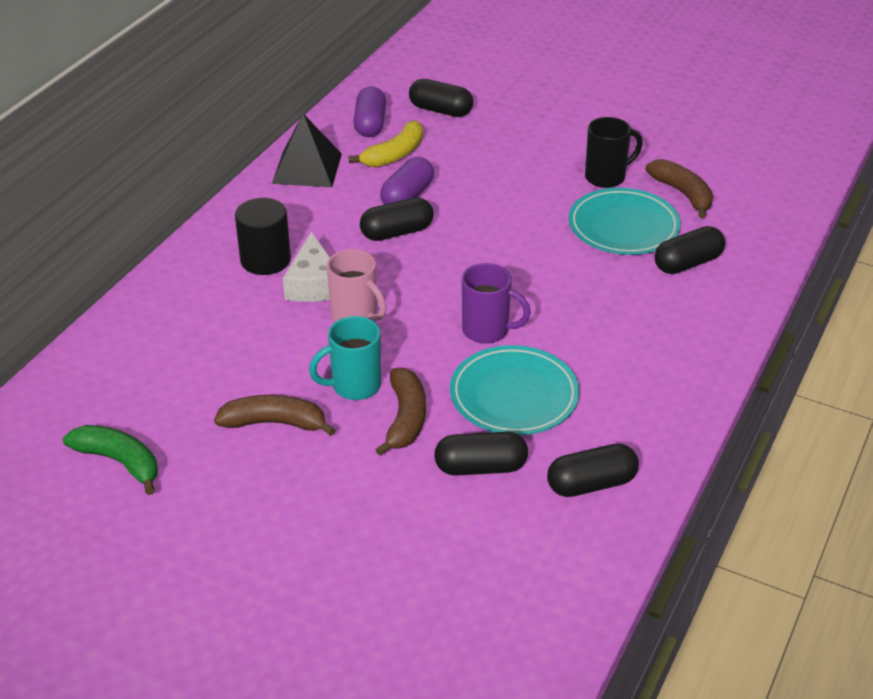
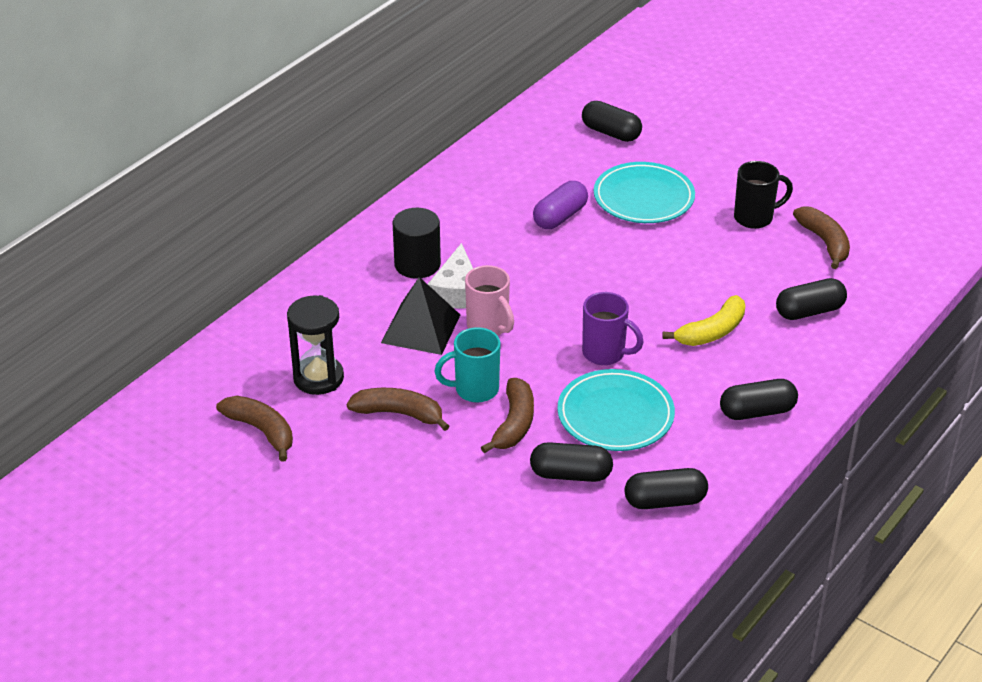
camera: 10 degrees right, 0 degrees up
green banana [63,425,158,495] -> brown banana [216,396,293,462]
black pyramid [272,114,342,187] -> black pyramid moved to [381,277,460,355]
yellow banana [349,120,423,167] -> yellow banana moved to [662,295,745,346]
purple capsule [353,86,386,137] -> none
black capsule [360,197,434,241] -> black capsule moved to [720,379,798,420]
turquoise plate [568,188,681,255] -> turquoise plate moved to [594,162,695,223]
none -> black hourglass [287,295,344,395]

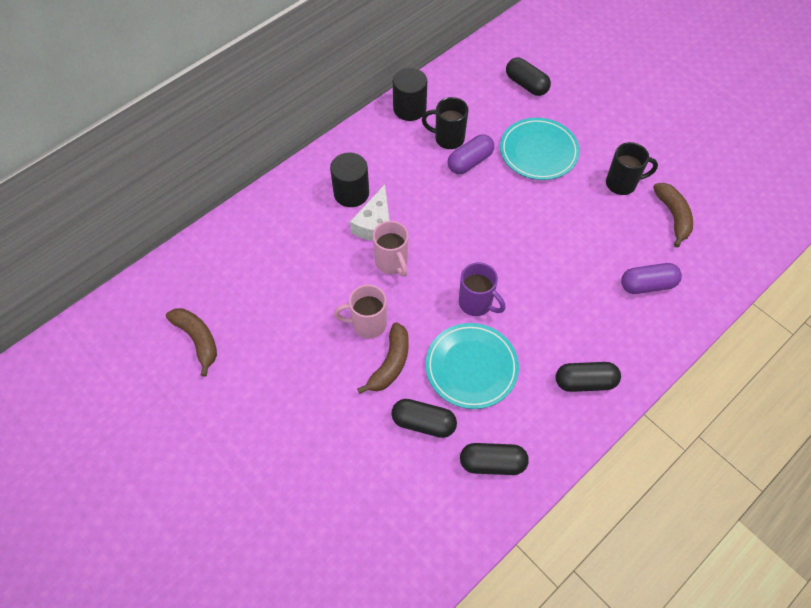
camera: 10 degrees right, 20 degrees up
black hourglass [287,295,344,395] -> none
brown banana [347,388,449,431] -> none
black pyramid [381,277,460,355] -> none
turquoise mug [434,327,501,403] -> pink mug [334,284,387,339]
yellow banana [662,295,745,346] -> none
black capsule [776,278,847,320] -> purple capsule [621,263,682,294]
none -> black cylinder [393,68,427,121]
none -> black mug [422,97,469,149]

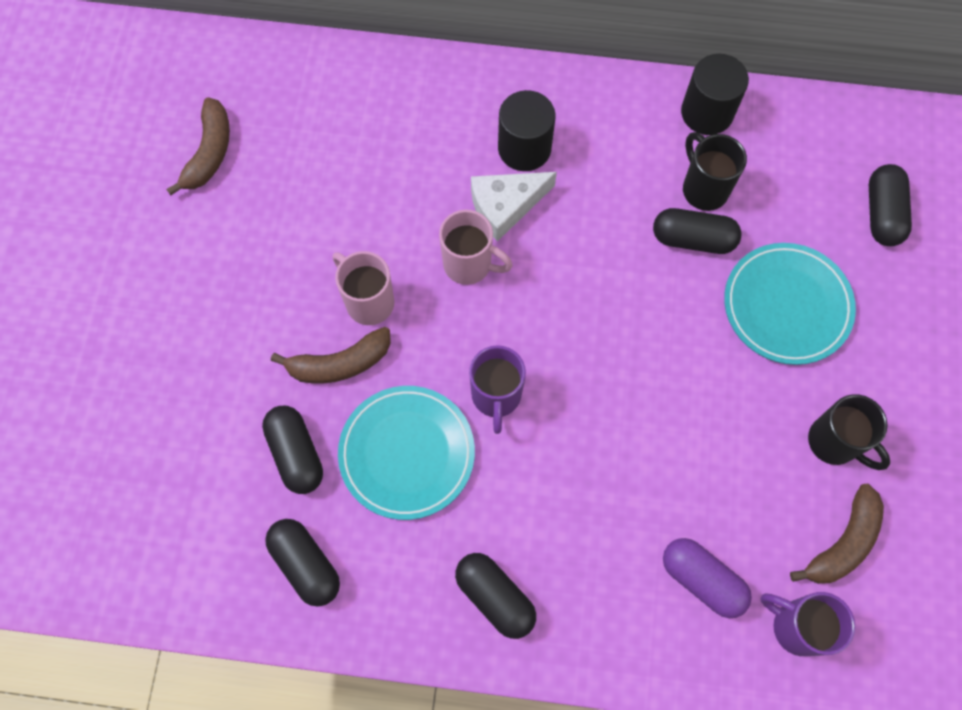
camera: 50 degrees right, 10 degrees up
pink mug [373,221,409,277] -> pink mug turned 90 degrees counterclockwise [439,210,513,285]
purple capsule [448,134,494,174] -> black capsule [653,208,742,254]
none -> purple mug [761,592,855,656]

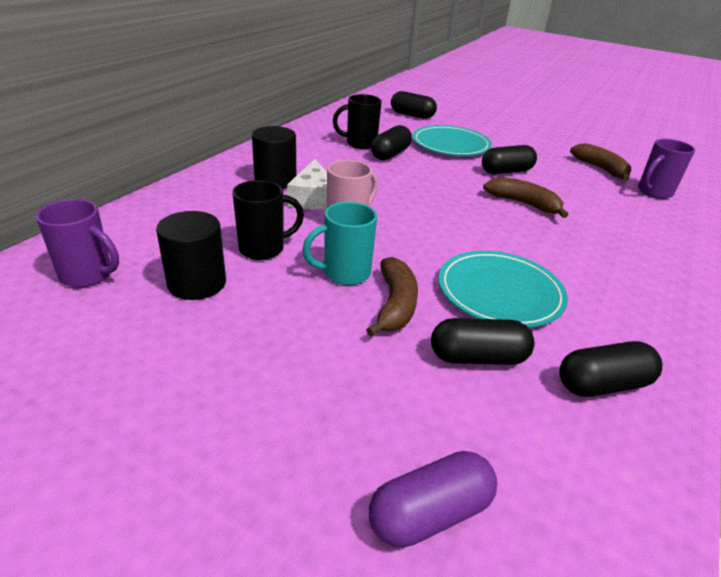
camera: 70 degrees left, 35 degrees down
brown banana [166,98,230,195] -> brown banana moved to [483,177,568,218]
pink mug [333,251,394,325] -> turquoise mug [302,202,377,285]
black capsule [455,553,536,639] -> black capsule moved to [482,145,537,174]
purple mug [469,345,526,434] -> purple mug moved to [36,199,119,288]
purple capsule [663,538,752,618] -> purple capsule moved to [369,451,497,548]
black cylinder [681,54,749,135] -> black cylinder moved to [156,211,226,300]
black mug [808,394,890,470] -> black mug moved to [232,180,304,260]

